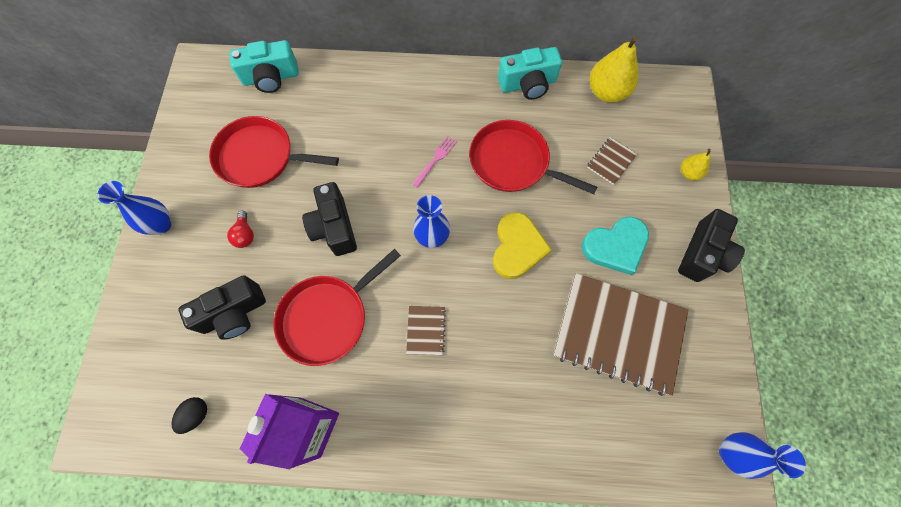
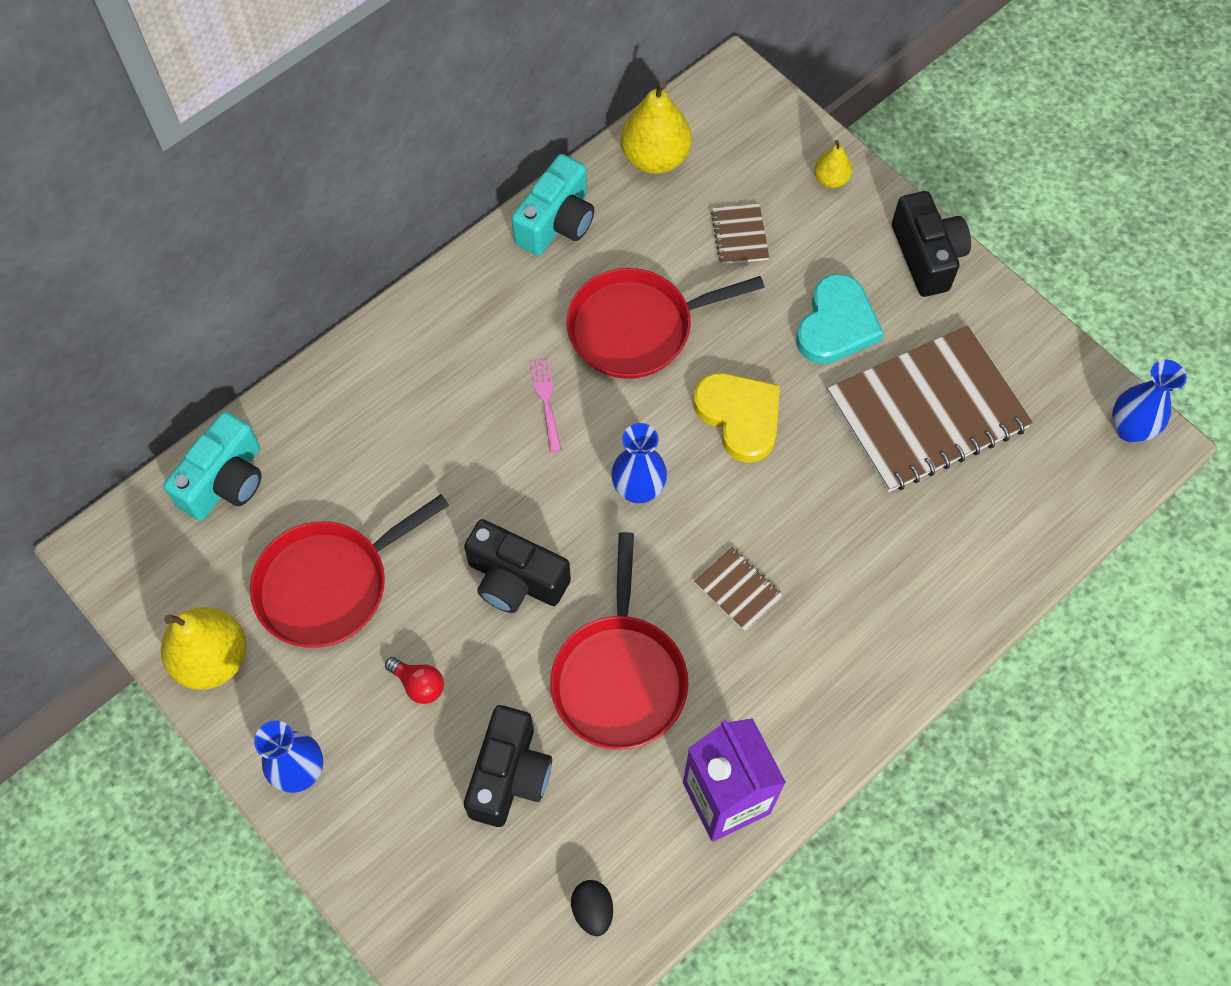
camera: 45 degrees left, 5 degrees down
none -> yellow pear [161,607,247,690]

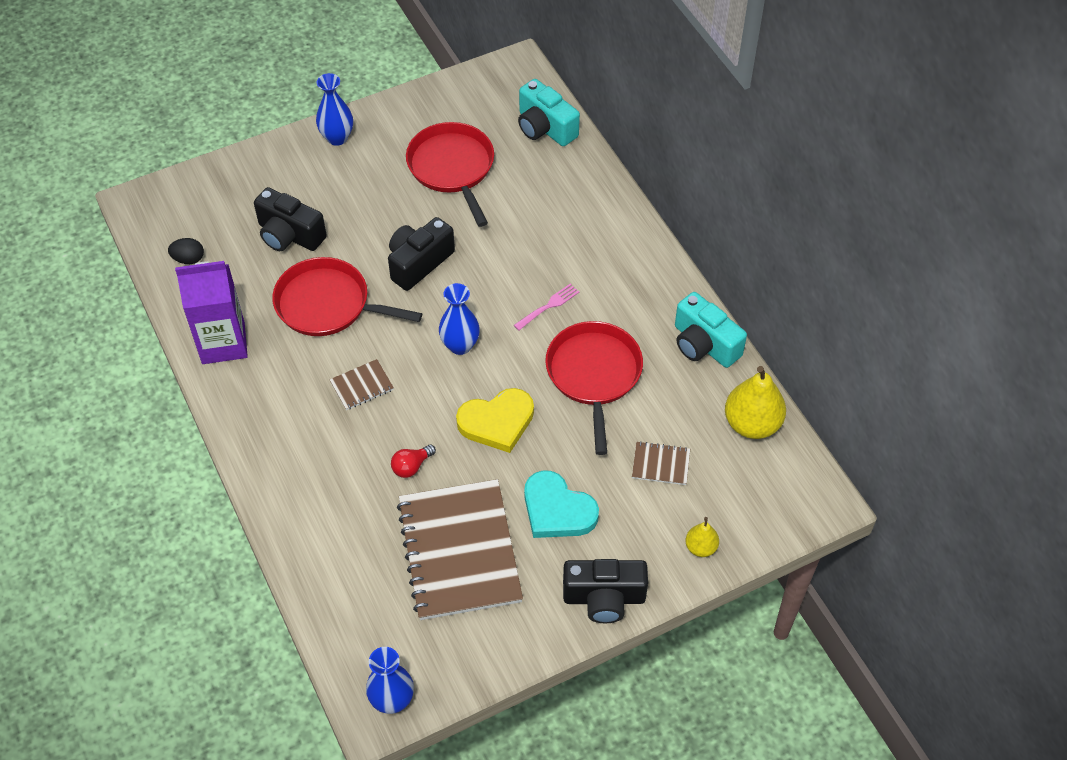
camera: 105 degrees right, 10 degrees down
yellow pear [161,607,247,690] -> none
red light bulb [385,657,444,704] -> red light bulb moved to [391,444,436,478]
pink fork [530,359,562,452] -> pink fork turned 45 degrees counterclockwise [514,284,579,330]

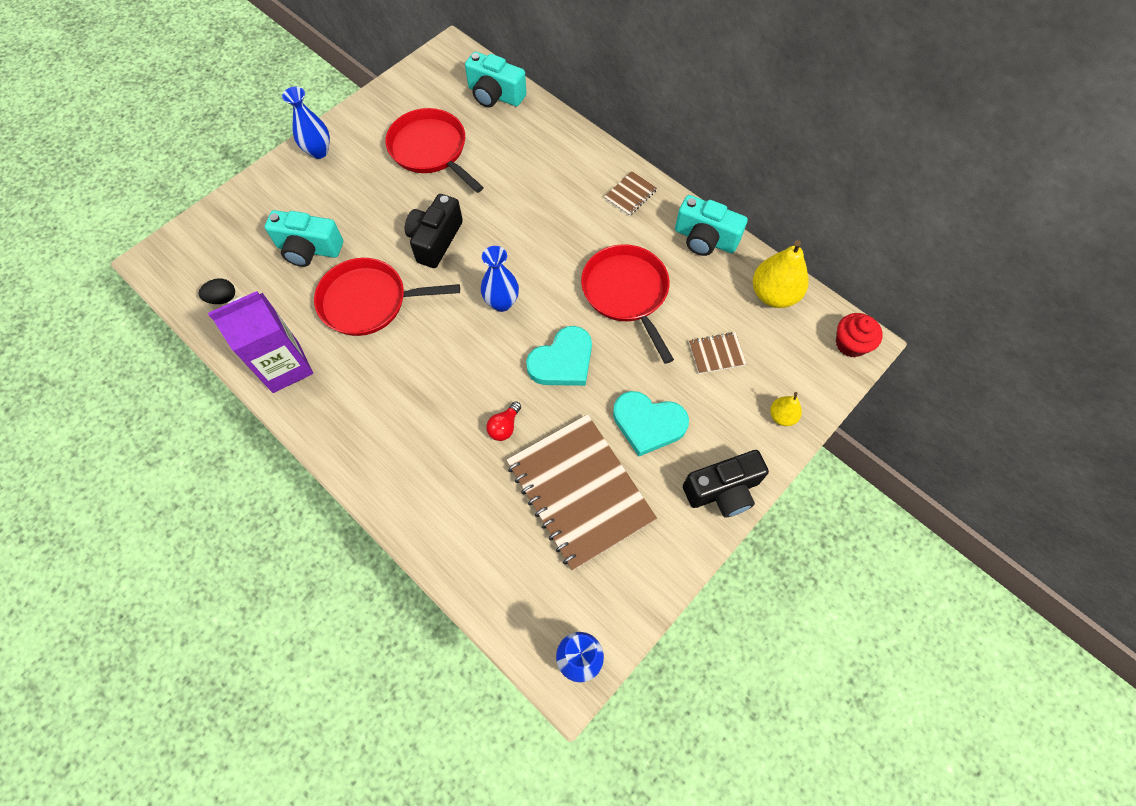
camera: 20 degrees left, 10 degrees up
black camera [254,187,327,251] -> turquoise camera [265,210,343,267]
brown notebook [330,359,394,410] -> brown notebook moved to [604,171,657,216]
yellow heart [456,388,534,453] -> turquoise heart [526,326,592,386]
pink fork [514,284,579,330] -> none
none -> red cupcake [836,313,883,357]

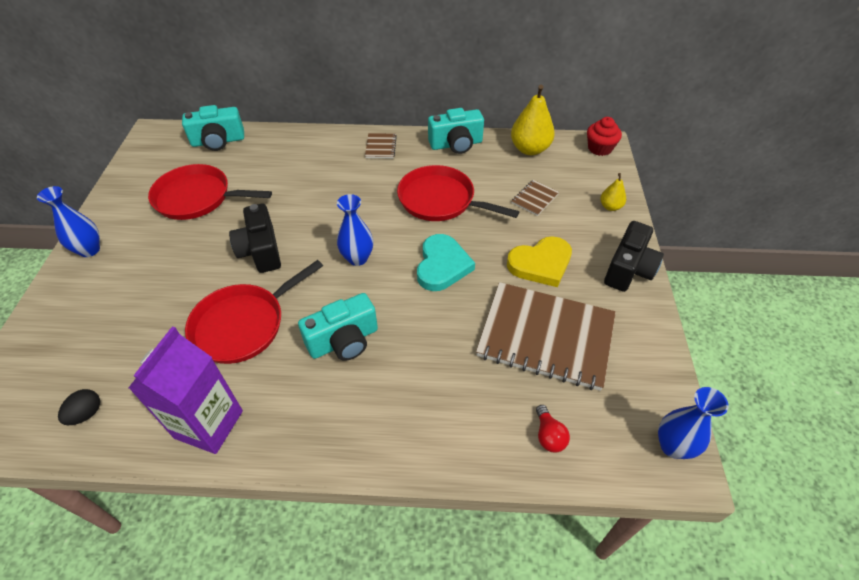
camera: 40 degrees left, 15 degrees down
turquoise camera [265,210,343,267] -> turquoise camera moved to [298,293,378,361]
red light bulb [486,401,521,441] -> red light bulb moved to [536,405,570,452]
turquoise heart [613,391,689,456] -> yellow heart [507,236,572,287]

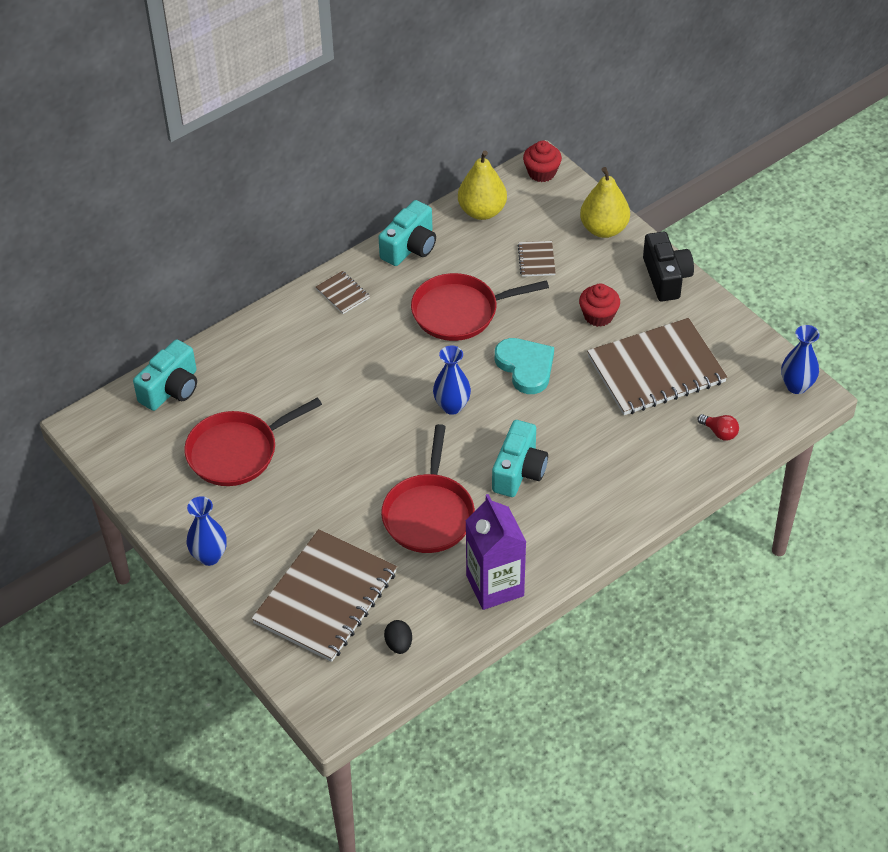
camera: 40 degrees left, 0 degrees up
black camera [229,203,281,273] -> none
yellow heart [507,236,572,287] -> red cupcake [579,283,620,327]
yellow pear [600,173,626,211] -> yellow pear [580,167,630,238], size x1.89
none -> brown notebook [251,529,397,662]

